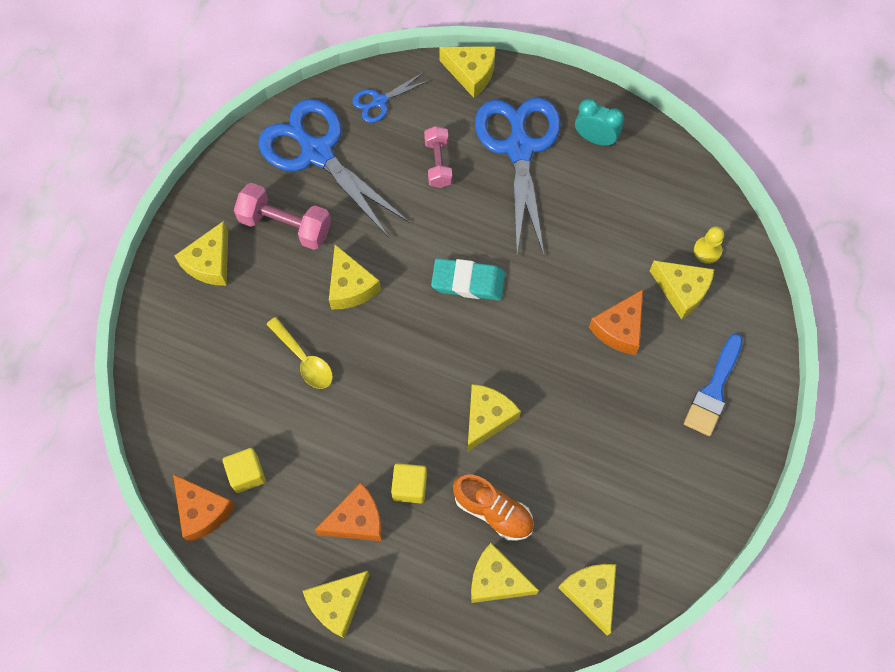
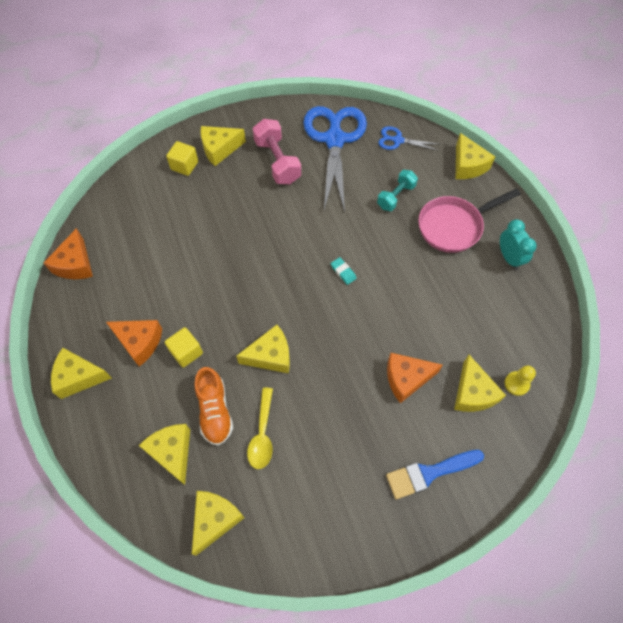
camera: 45 degrees right, 5 degrees down
yellow cube [223,448,266,493] -> yellow cube moved to [166,141,198,176]
yellow spoon [266,317,333,389] -> yellow spoon moved to [247,388,273,469]
yellow cheese [329,245,381,309] -> none
pink dumbbell [424,126,452,188] -> turquoise dumbbell [377,170,418,211]
turquoise eraser [431,258,505,300] -> turquoise eraser [331,257,357,285], size x0.49
blue scissors [475,98,561,255] -> pink pan [418,188,521,253]

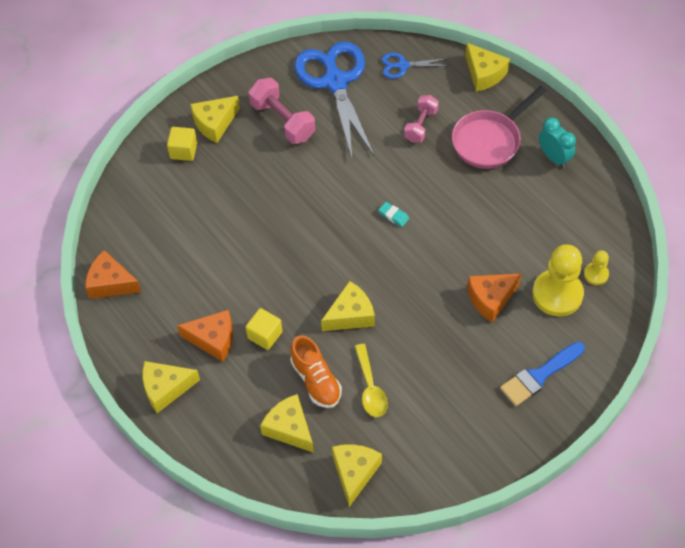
camera: 15 degrees left, 5 degrees down
orange cheese [44,228,93,279] -> orange cheese turned 120 degrees clockwise [85,250,141,299]
turquoise dumbbell [377,170,418,211] -> pink dumbbell [404,95,439,143]
yellow cheese [454,355,506,412] -> yellow pawn [532,244,584,316]

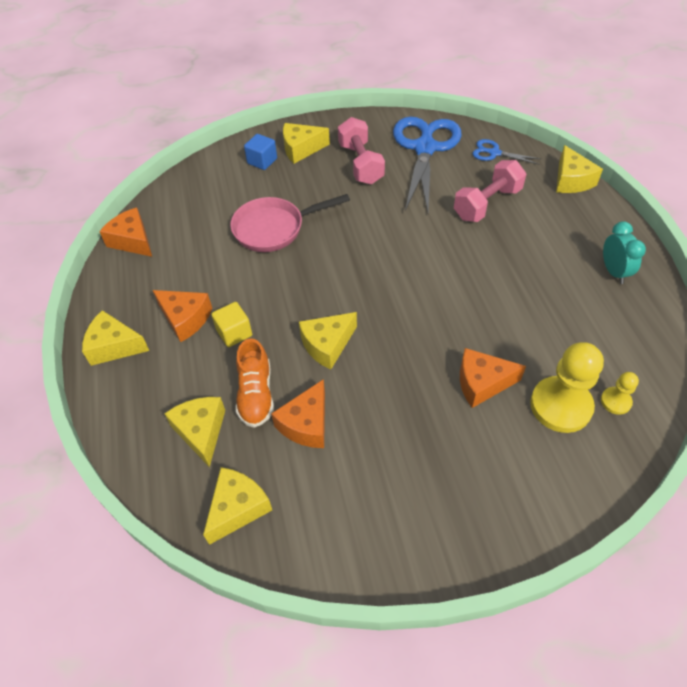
camera: 25 degrees right, 5 degrees down
yellow cube [167,127,197,161] -> blue cube [244,134,277,170]
yellow cheese [321,281,375,331] -> yellow cheese turned 150 degrees clockwise [299,312,357,370]
yellow spoon [355,344,388,417] -> orange cheese [271,379,325,448]
turquoise eraser [378,202,409,227] -> none
pink dumbbell [404,95,439,143] -> pink dumbbell [454,160,526,222], size x1.52
pink pan [452,86,546,169] -> pink pan moved to [230,194,350,252]
blue brush [500,342,585,406] -> none

